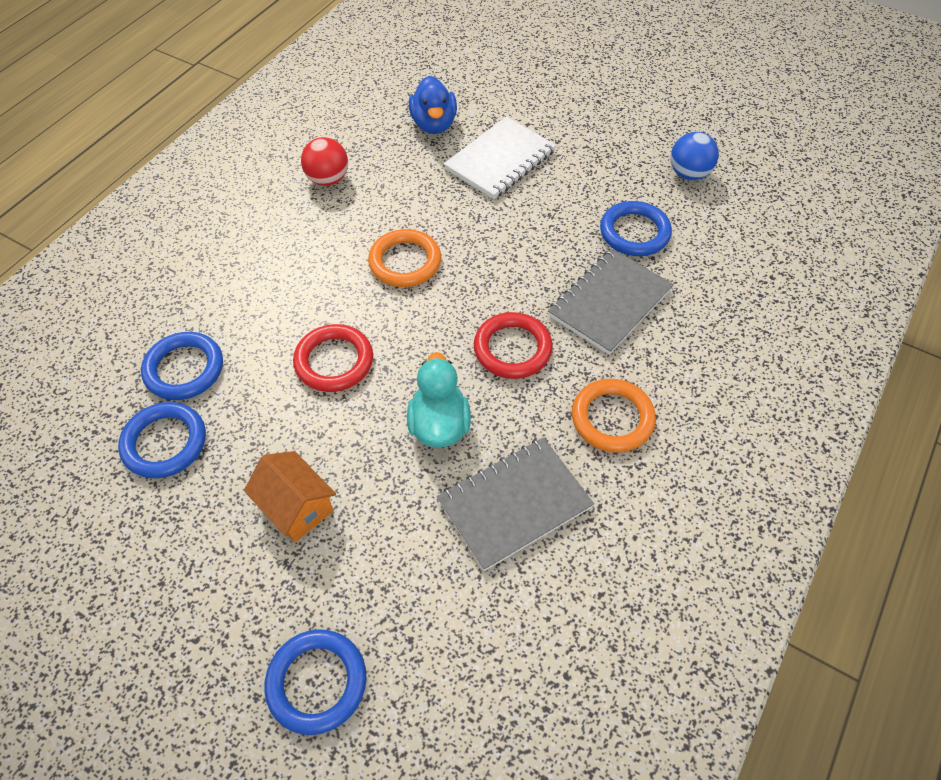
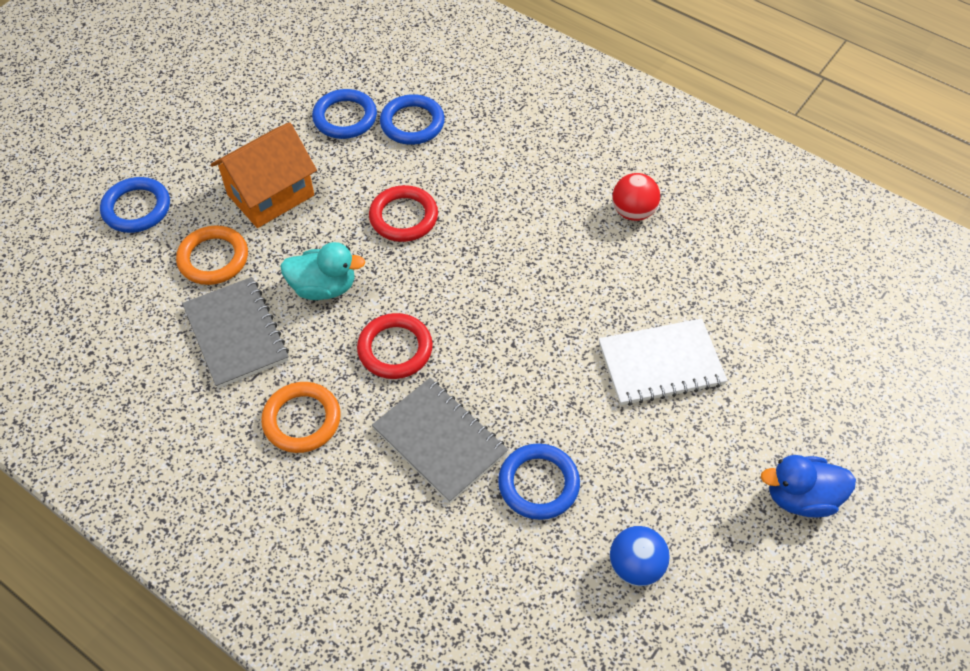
camera: 95 degrees right, 0 degrees up
orange house [244,451,336,542] -> orange house [211,122,317,228], size x1.52
orange ring [368,229,441,287] -> orange ring moved to [176,225,248,285]
blue duck [409,76,457,134] -> blue duck moved to [761,455,856,517]
white notebook [444,117,556,199] -> white notebook turned 60 degrees counterclockwise [599,318,728,406]

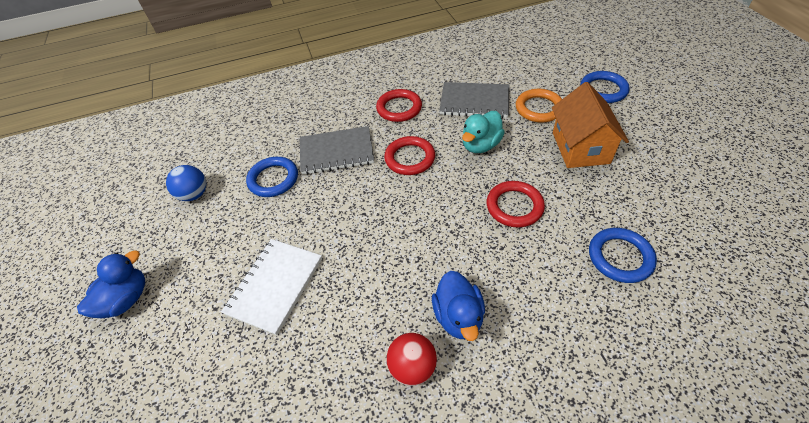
camera: 130 degrees right, 5 degrees down
orange ring [261,382,341,453] -> red ring [376,89,422,122]
blue ring [312,89,377,139] -> none
none -> blue duck [432,271,485,341]

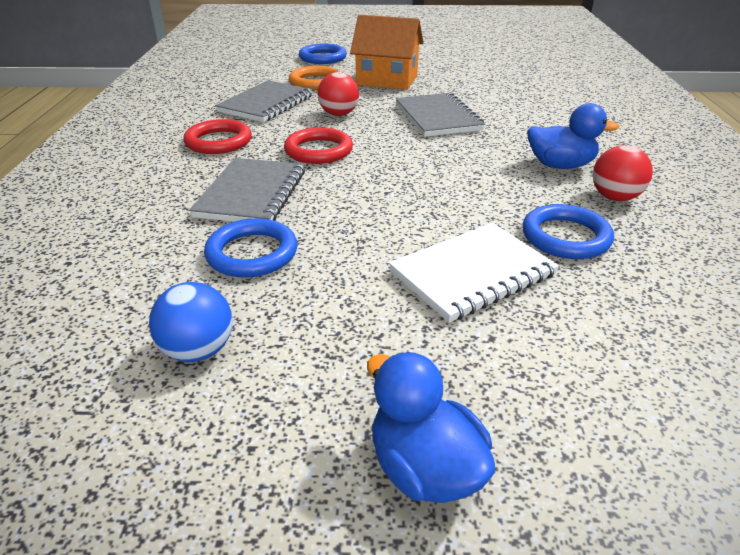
camera: 75 degrees left, 15 degrees down
white notebook [221,239,322,335] -> white notebook turned 75 degrees counterclockwise [389,223,559,323]
turquoise duck [462,111,505,153] -> red ball [317,72,359,116]
red ring [487,181,545,227] -> grey notebook [396,93,485,137]
blue ring [589,228,657,283] -> blue ring moved to [522,204,614,259]

